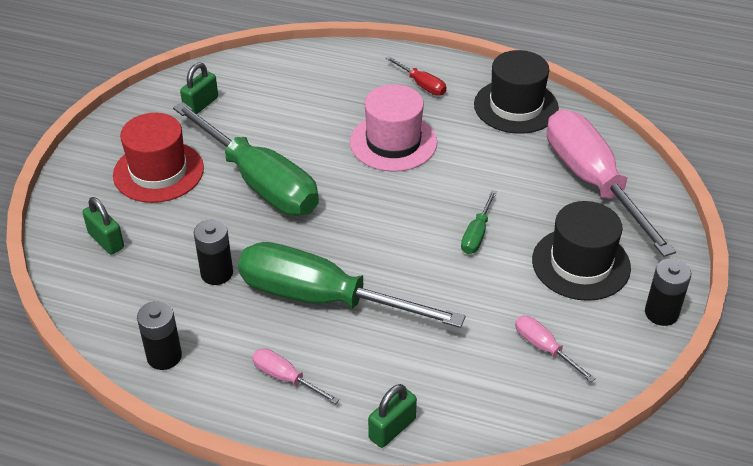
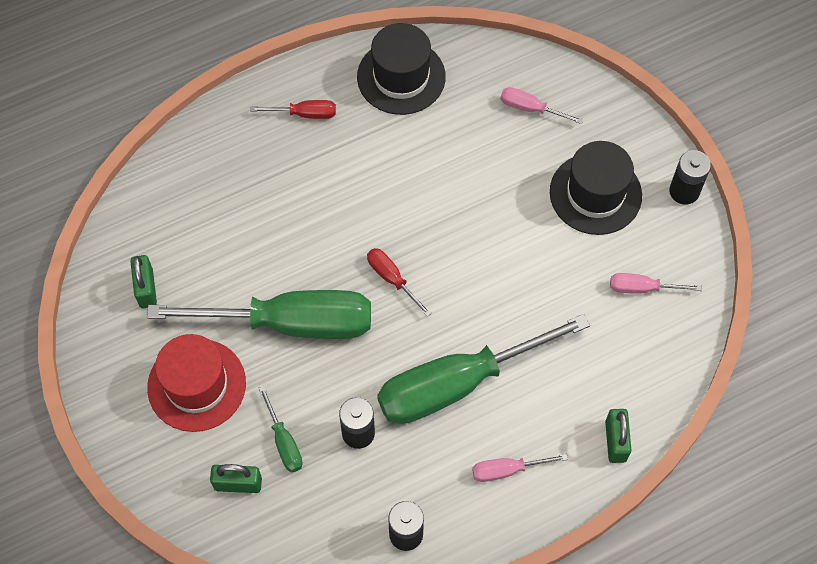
camera: 45 degrees left, 20 degrees up
pink hat [350,84,437,172] -> none
green screwdriver [461,190,497,254] -> green screwdriver moved to [259,386,303,472]
pink screwdriver [547,110,676,257] -> pink screwdriver [501,87,583,124], size x0.41
none -> red screwdriver [367,248,432,317]

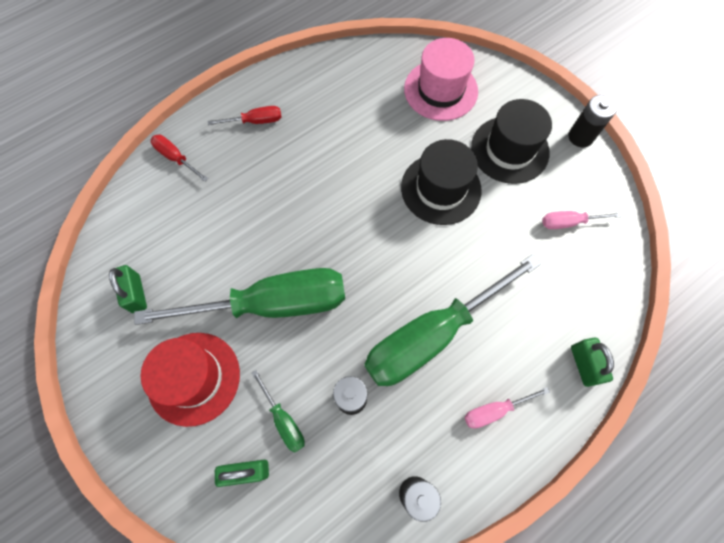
camera: 10 degrees left, 5 degrees up
black hat [357,23,446,115] -> black hat moved to [401,139,482,225]
red screwdriver [367,248,432,317] -> red screwdriver moved to [151,135,208,182]
pink screwdriver [501,87,583,124] -> pink hat [404,38,478,121]

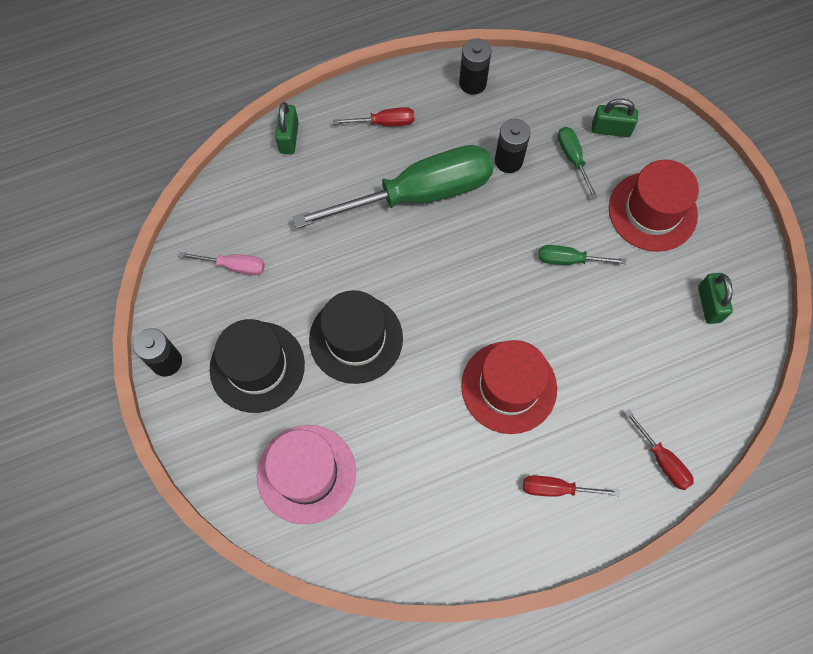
camera: 165 degrees left, 0 degrees up
green screwdriver [134,268,345,325] -> green screwdriver [539,245,626,265], size x0.41
pink screwdriver [464,387,550,429] -> red screwdriver [333,107,414,126]
none -> red hat [461,340,557,434]

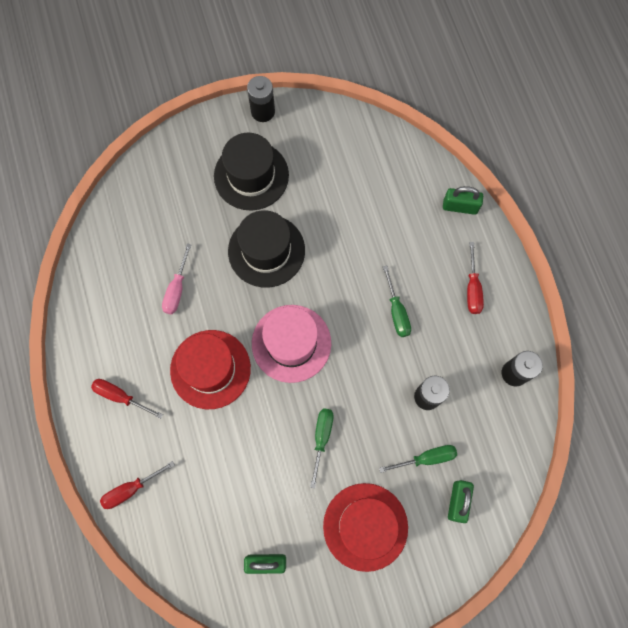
camera: 95 degrees right, 5 degrees up
pink screwdriver [178,252,265,275] -> pink screwdriver moved to [162,244,191,314]
pink hat [257,425,356,524] -> pink hat moved to [252,305,331,383]
green screwdriver [292,145,493,229] -> green screwdriver [383,266,411,337], size x0.41
red screwdriver [523,475,619,497] -> red screwdriver turned 75 degrees counterclockwise [91,379,163,419]

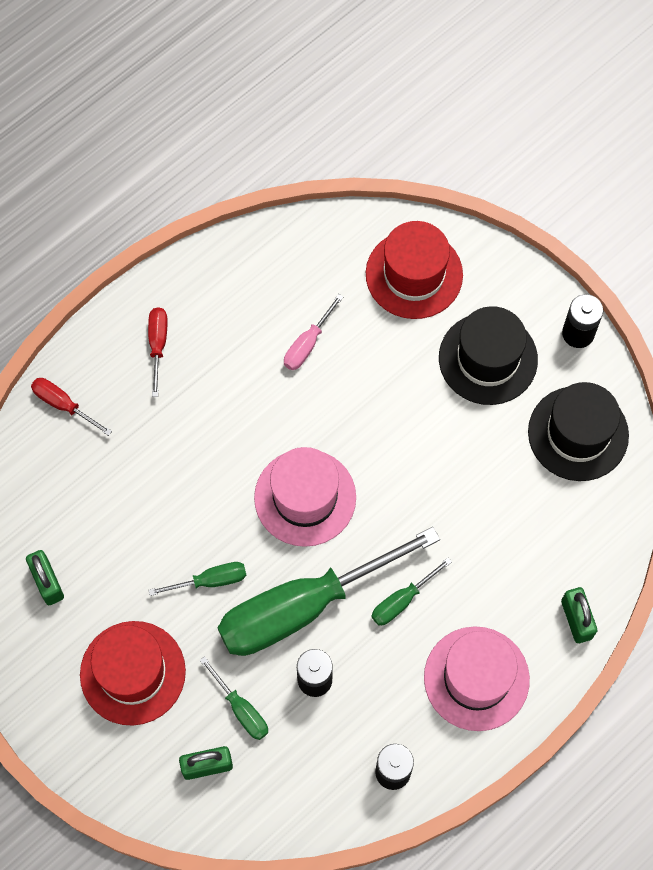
camera: 65 degrees right, 5 degrees down
pink screwdriver [162,244,191,314] -> pink screwdriver turned 45 degrees counterclockwise [284,294,343,370]
red hat [170,330,251,409] -> red hat moved to [366,221,463,319]
black hat [228,210,305,288] -> black hat moved to [528,382,629,481]
red screwdriver [467,242,484,314] -> pink hat [424,626,530,731]
none -> green screwdriver [218,527,440,656]

